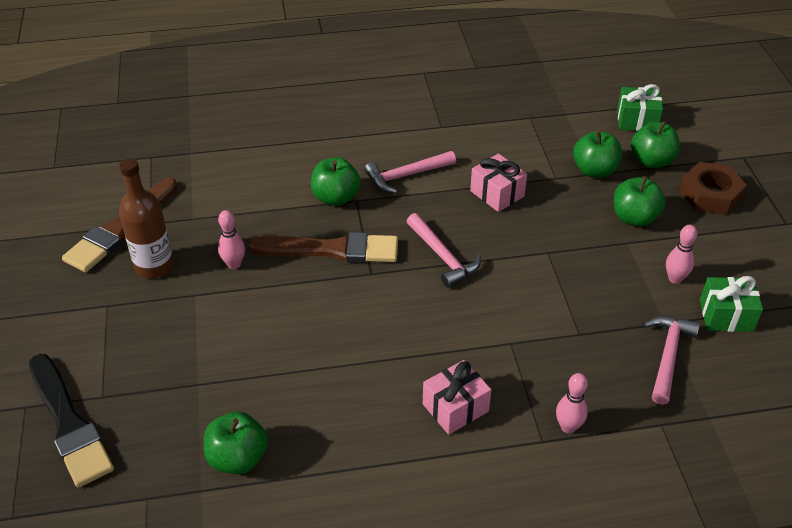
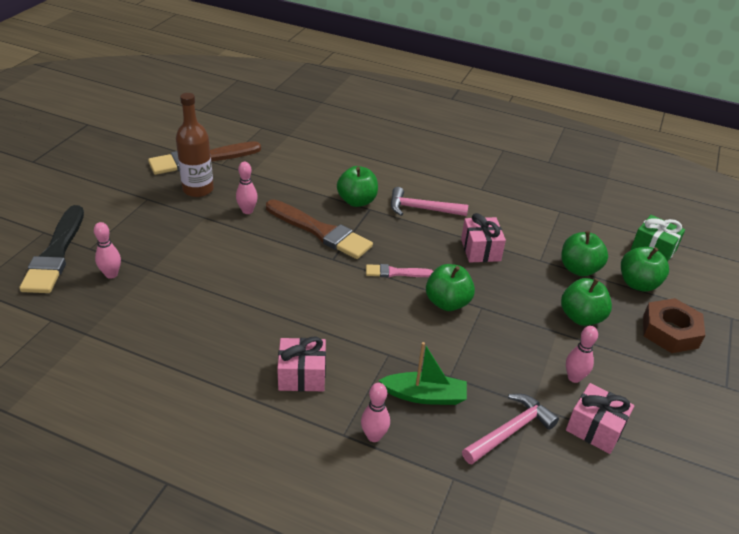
camera: 30 degrees right, 5 degrees down
green apple [204,411,268,474] -> green apple moved to [426,264,475,311]
pink hammer [406,213,481,288] -> pink brush [366,264,433,277]
green gift [700,276,763,332] -> pink gift [566,383,634,454]
none -> pink bowling pin [94,222,121,279]
none -> green boat [379,342,467,405]

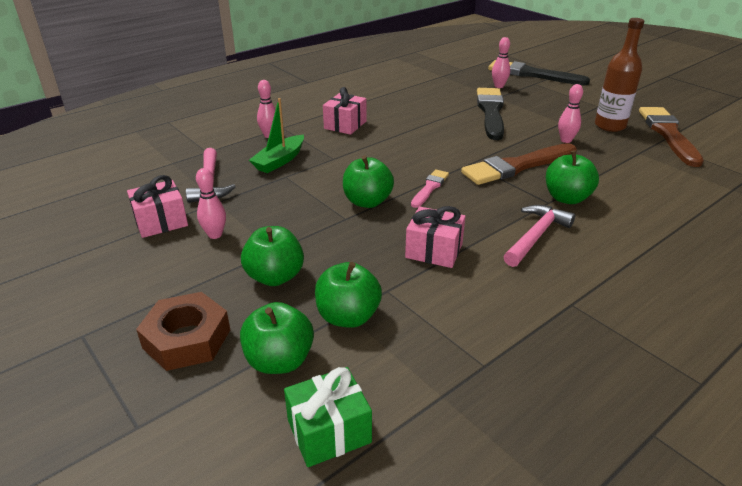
camera: 120 degrees right, 5 degrees down
none -> black brush [477,88,504,140]

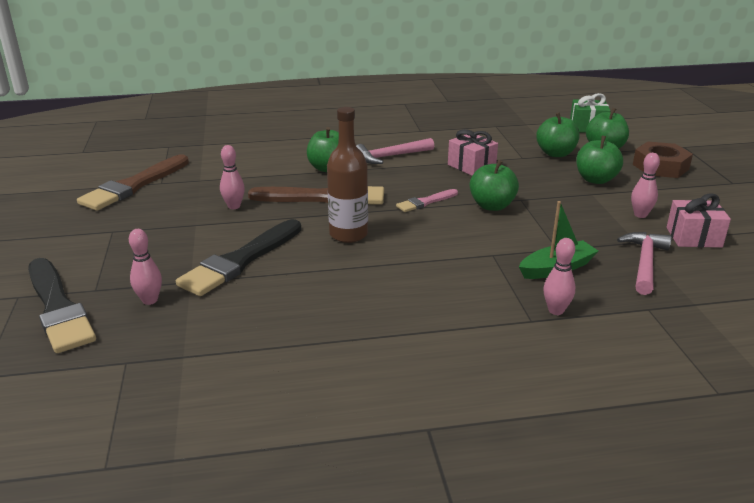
camera: 150 degrees left, 5 degrees down
pink gift [323,87,366,135] -> none
brown bottle [595,18,644,132] -> brown bottle moved to [327,107,368,243]

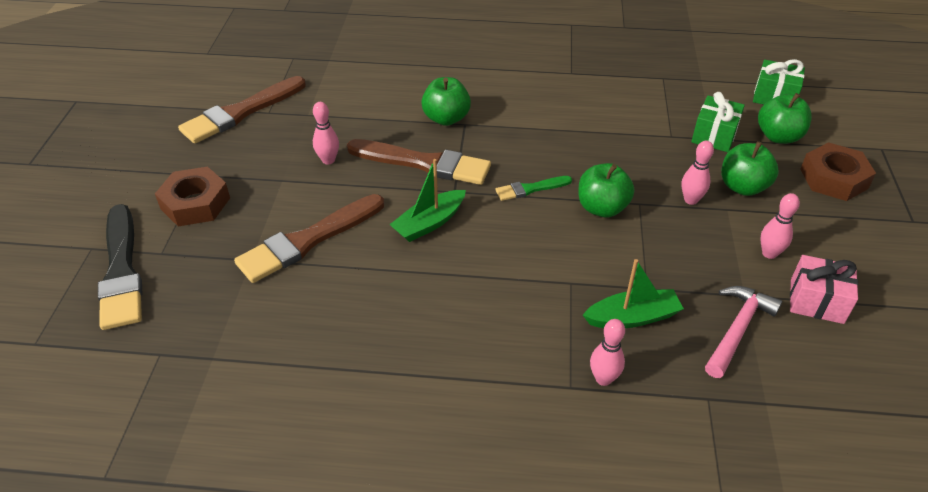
camera: 15 degrees right, 15 degrees up
pink bowling pin [129,229,162,305] -> pink bowling pin moved to [681,141,714,205]
black brush [176,219,301,296] -> brown brush [234,194,384,283]
brown bottle [327,107,368,243] -> green boat [389,159,466,242]
pink hammer [356,138,434,164] -> none
pink brush [396,189,458,212] -> green brush [496,176,572,201]
pink gift [448,129,498,176] -> none
green apple [536,112,579,157] -> green gift [691,92,745,152]
none -> brown nut [155,167,230,226]

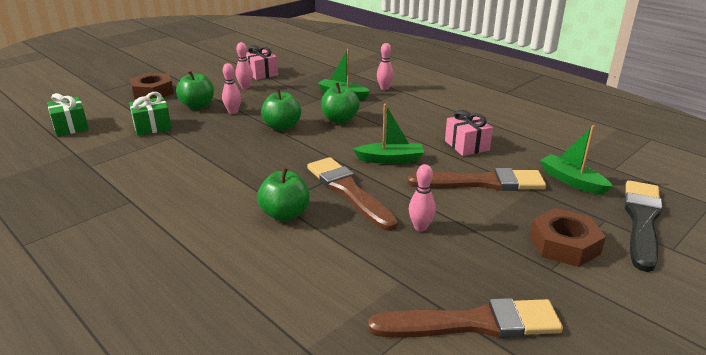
camera: 140 degrees left, 15 degrees down
green brush [496,176,572,201] -> none
pink hammer [705,286,782,378] -> none
green apple [758,93,812,144] -> green apple moved to [321,82,360,123]
none -> pink gift [445,110,493,156]
none -> green boat [540,125,613,195]

